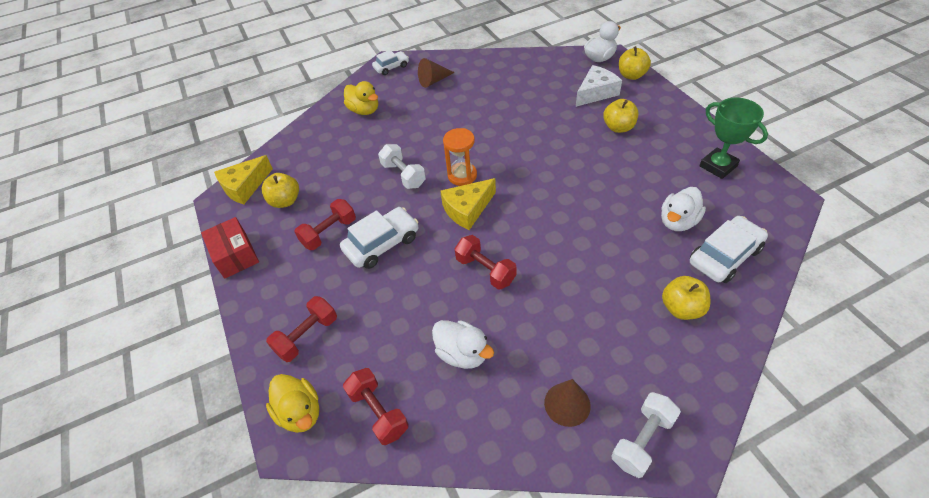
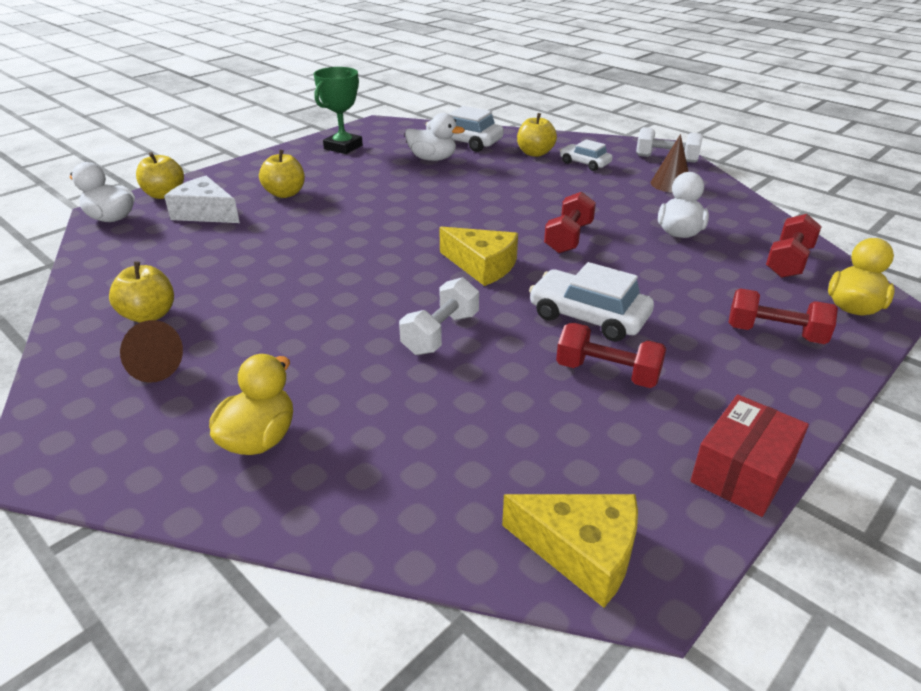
camera: 115 degrees left, 15 degrees down
yellow apple [262,173,299,208] -> yellow apple moved to [109,261,174,323]
white car [372,50,409,75] -> white car moved to [560,139,613,171]
orange hourglass [443,128,477,186] -> none

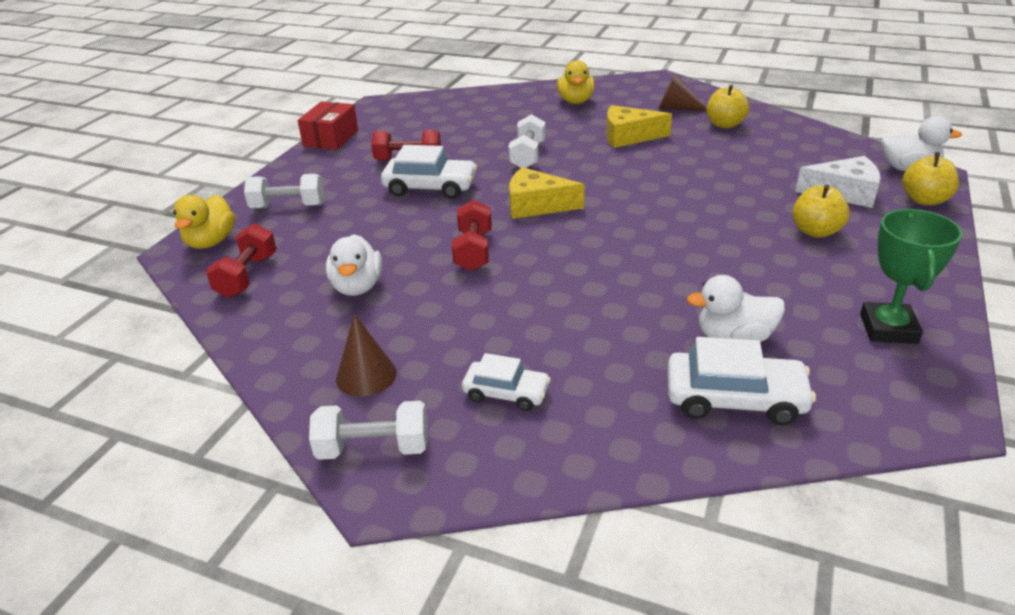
camera: 160 degrees right, 0 degrees up
yellow cheese [502,494,638,608] -> yellow cheese moved to [606,105,672,148]
yellow apple [517,113,557,157] -> none
red dumbbell [728,289,838,344] -> white dumbbell [244,174,324,208]

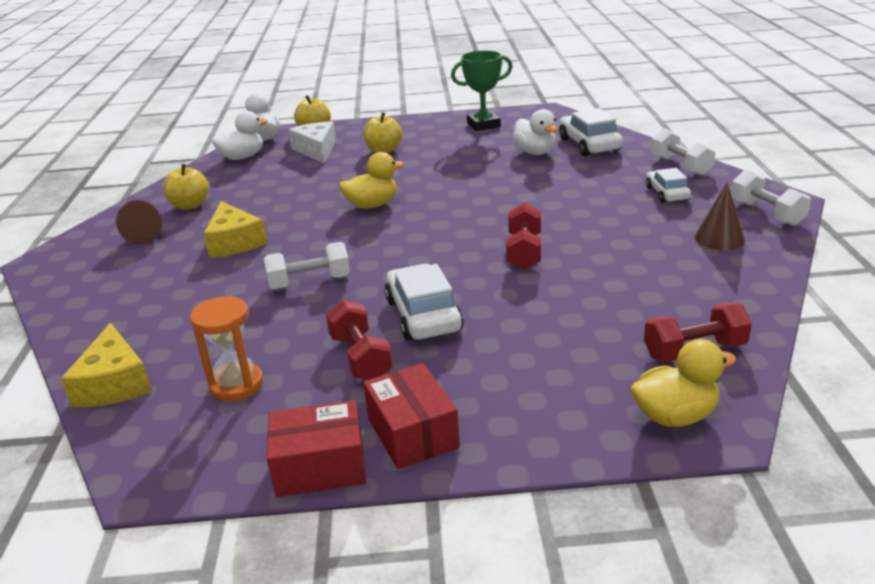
camera: 115 degrees left, 5 degrees down
white dumbbell [244,174,324,208] -> white dumbbell moved to [651,128,716,176]
white duck [326,234,382,296] -> white duck moved to [212,111,268,160]
red dumbbell [452,200,492,271] -> red dumbbell turned 60 degrees counterclockwise [506,203,541,270]
yellow cheese [509,167,584,219] -> yellow cheese moved to [61,323,152,407]
yellow duck [557,60,595,104] -> yellow duck moved to [339,152,404,209]
none -> orange hourglass [190,296,263,401]
none -> red box [363,363,460,469]

